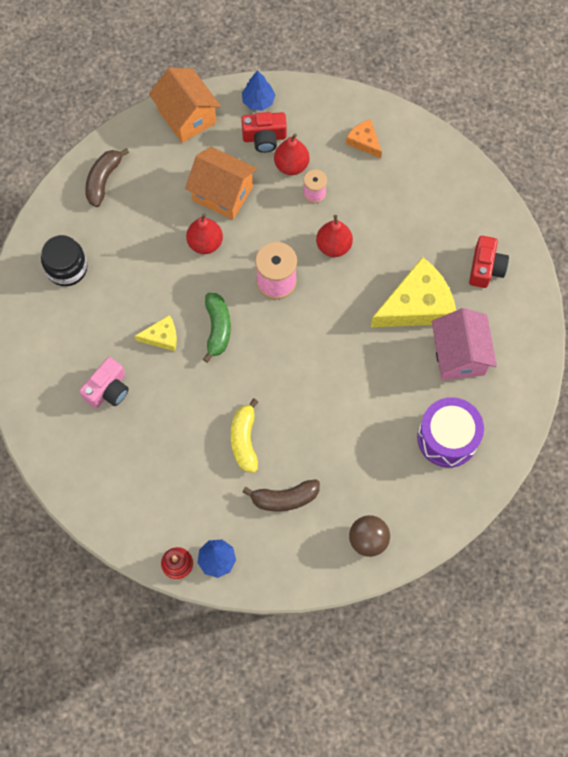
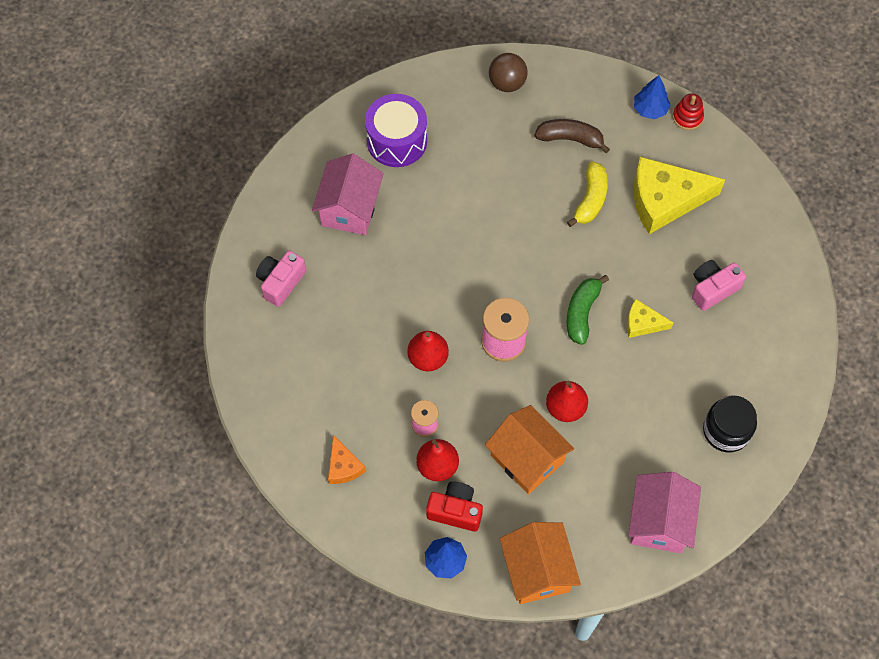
camera: 160 degrees left, 5 degrees down
brown banana [85,148,129,207] -> pink house [628,472,701,553]
yellow cheese [371,257,456,327] -> yellow cheese moved to [634,157,725,234]
red camera [469,236,509,288] -> pink camera [256,251,306,307]

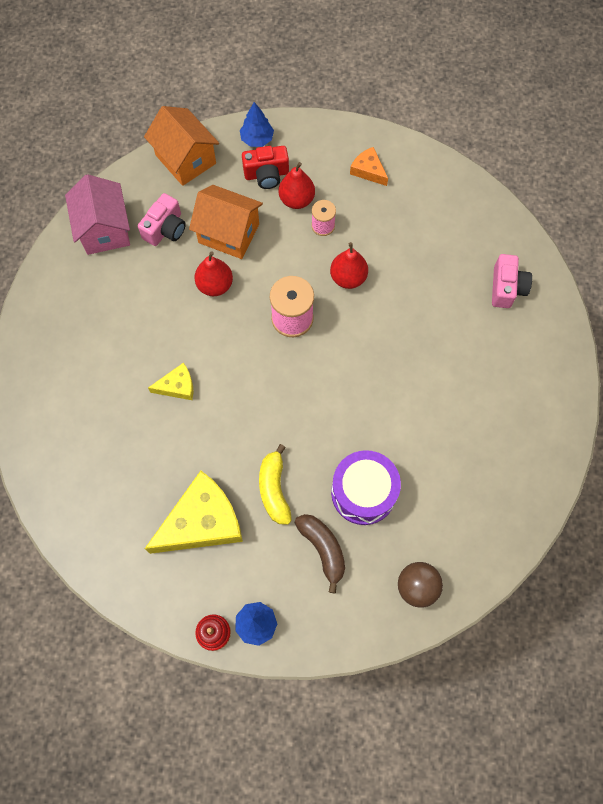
camera: 155 degrees right, 5 degrees up
pink house [312,153,384,235] -> none
purple drum [365,94,427,167] -> purple drum moved to [331,450,401,525]
brown banana [534,119,610,153] -> brown banana turned 105 degrees counterclockwise [295,514,345,593]
green banana [567,275,609,345] -> none
pink camera [692,260,746,311] -> pink camera moved to [138,193,186,246]
black jar [703,395,757,452] -> none

